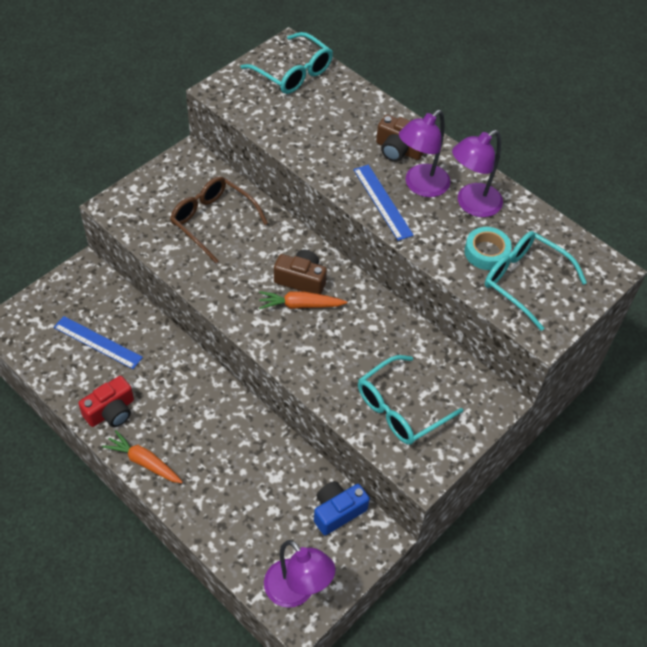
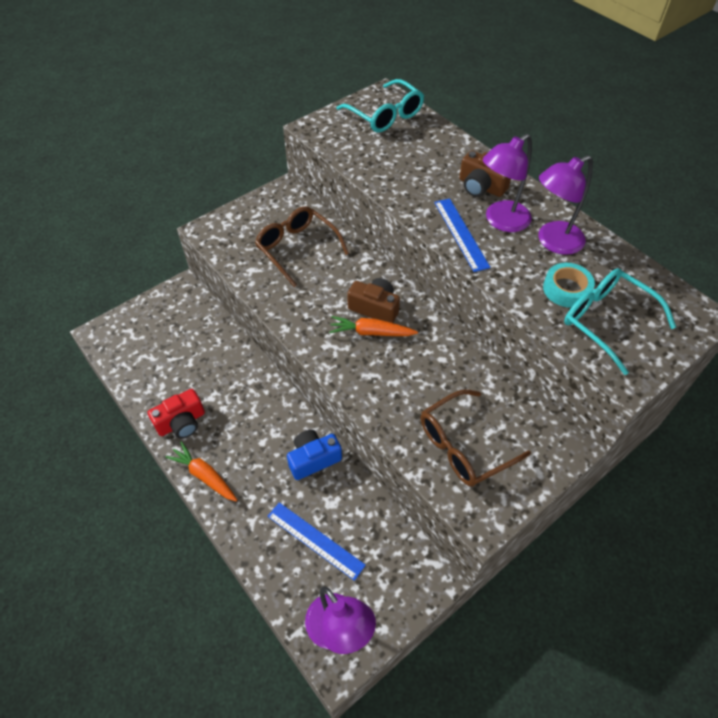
camera: 10 degrees right, 0 degrees up
blue ruler [54,316,143,369] -> blue ruler moved to [267,502,366,581]
blue camera [314,481,370,535] -> blue camera moved to [287,430,342,480]
turquoise glasses [358,355,463,445] -> brown glasses [421,389,531,487]

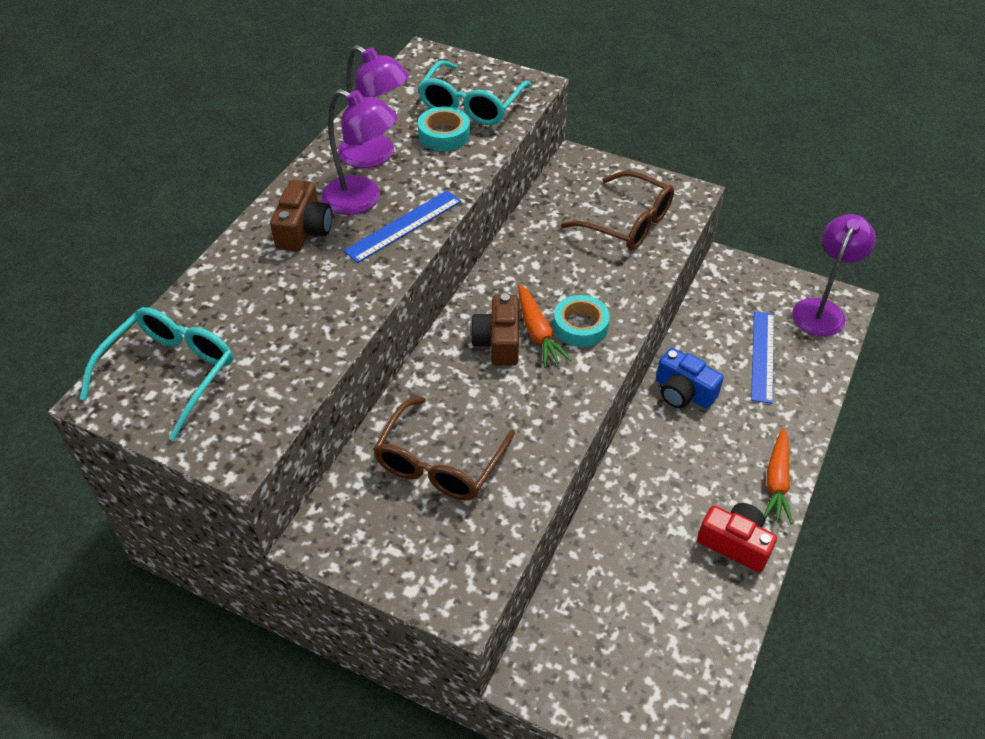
camera: 115 degrees left, 5 degrees down
none -> turquoise tape [553,295,610,347]

